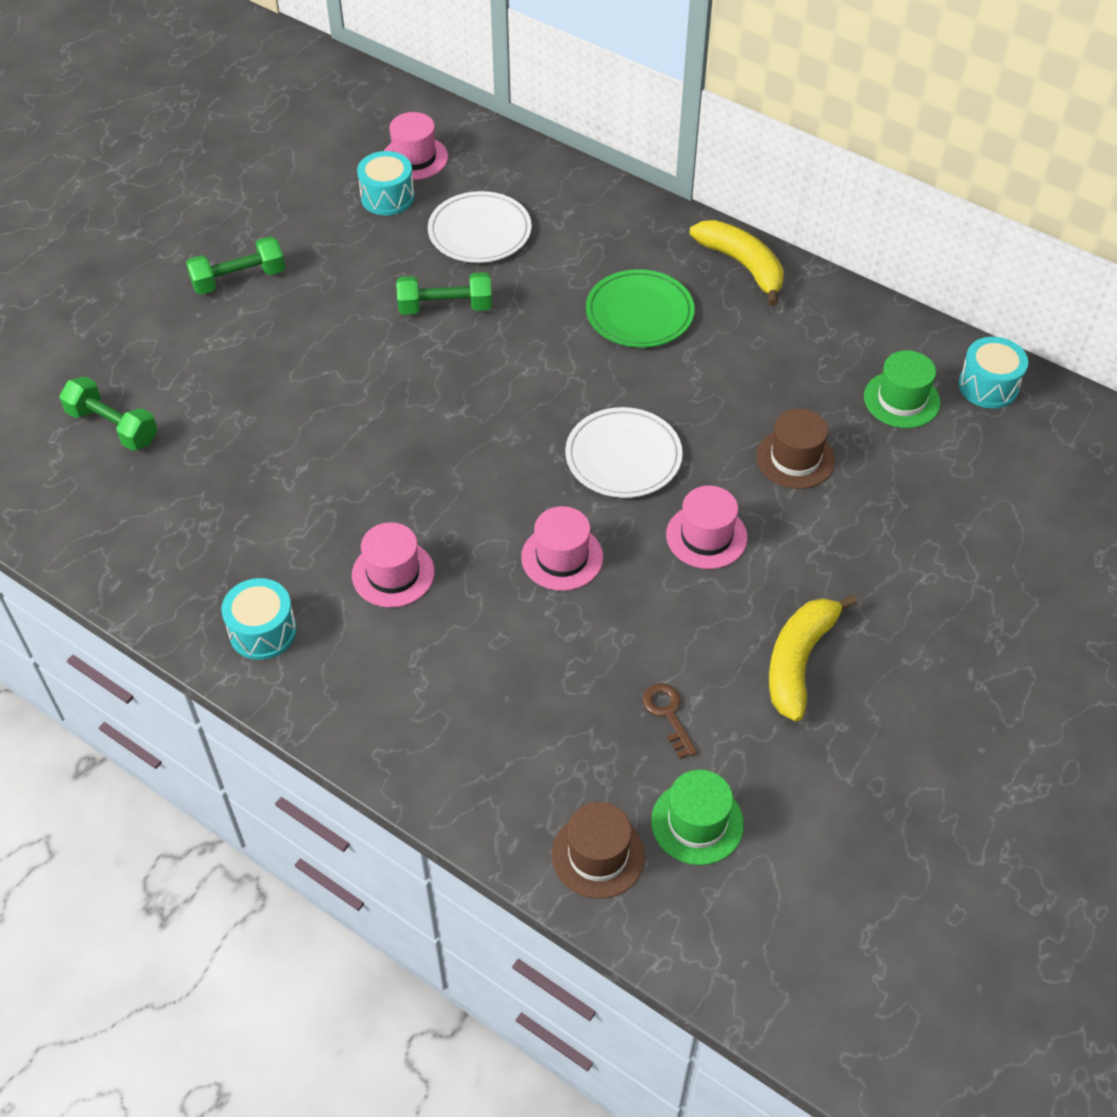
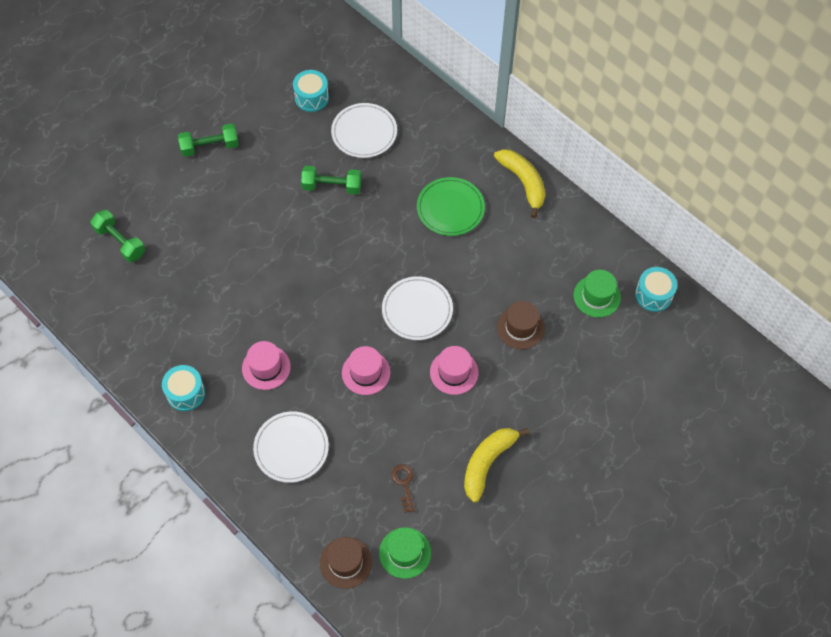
camera: 10 degrees right, 10 degrees up
pink hat [384,112,448,180] -> none
none -> white plate [253,411,329,483]

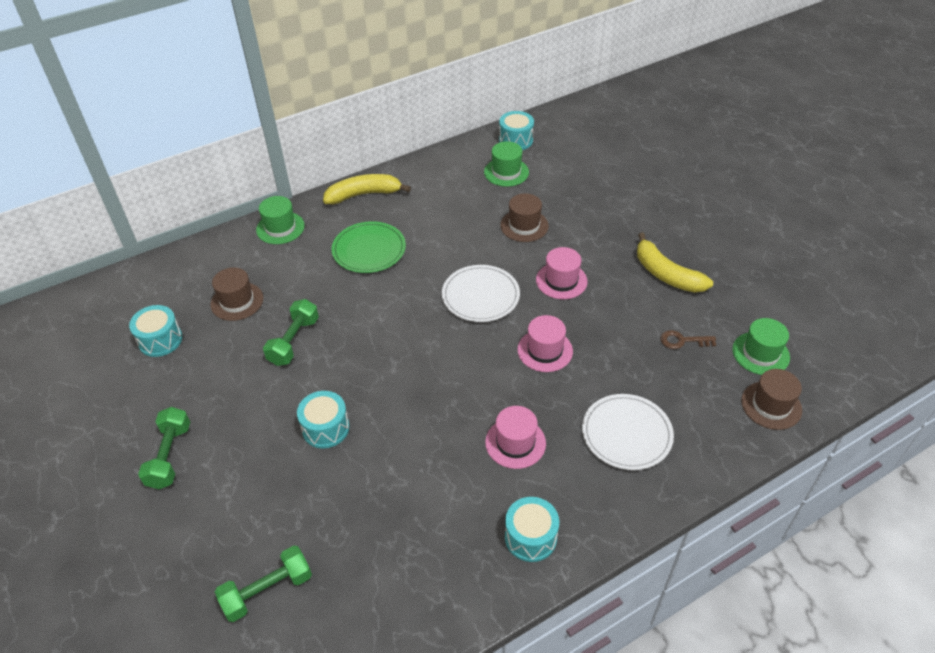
camera: 75 degrees left, 15 degrees down
white plate [331,103,397,158] -> brown hat [211,268,263,321]
none -> green hat [256,196,305,244]
none -> turquoise drum [297,391,349,448]

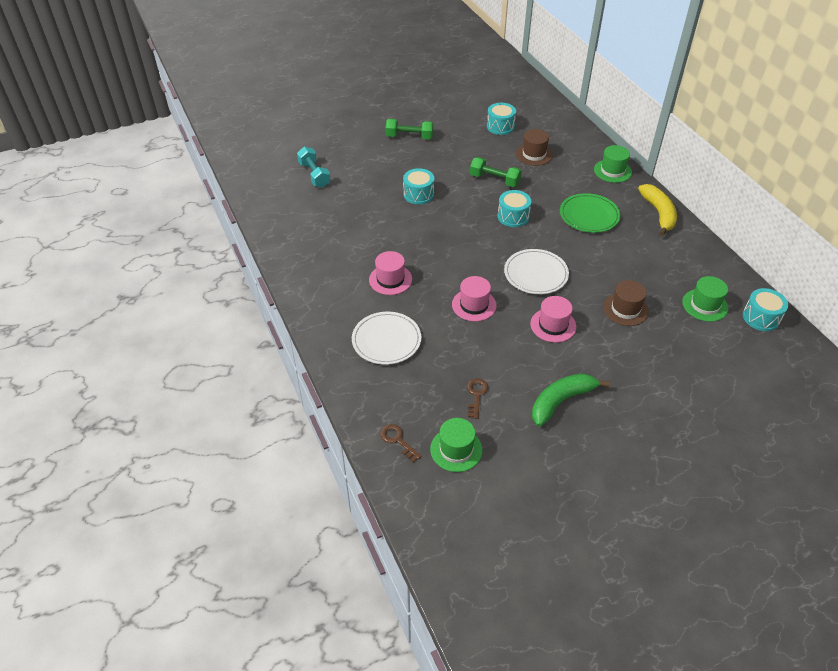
camera: 95 degrees right, 0 degrees up
green dumbbell [215,546,312,622] -> turquoise dumbbell [297,146,331,188]
turquoise drum [505,497,559,562] -> turquoise drum moved to [498,190,531,227]
yellow banana [637,232,713,293] -> green banana [532,373,610,427]
brown hat [741,369,802,430] -> brown key [380,424,422,462]

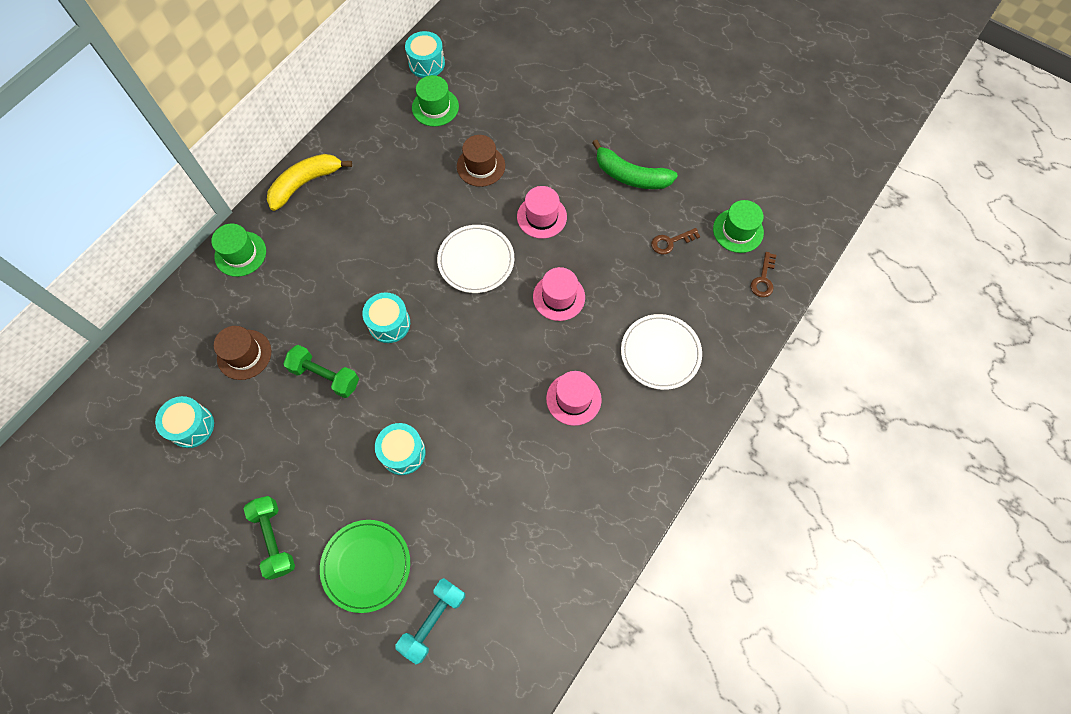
camera: 120 degrees left, 20 degrees up
green dumbbell [470,157,522,187] -> green dumbbell turned 60 degrees counterclockwise [283,345,359,398]
green plate [560,193,620,233] -> green plate moved to [320,520,410,613]

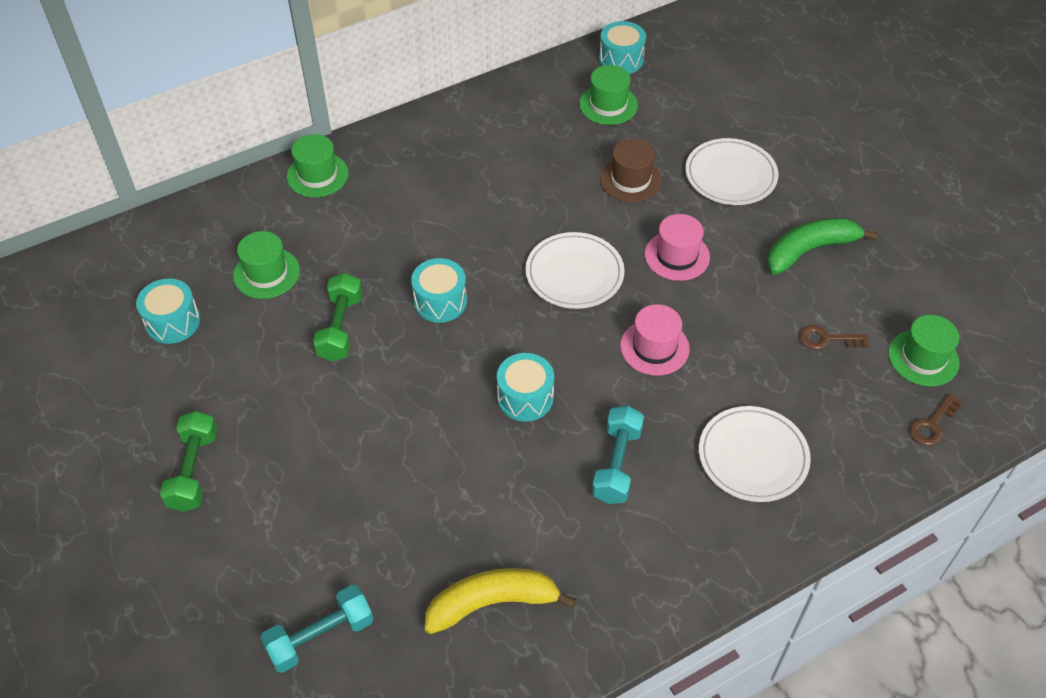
camera: 25 degrees right, 15 degrees down
brown hat [214,326,271,380] -> green hat [233,231,300,299]
yellow banana [267,154,352,211] -> yellow banana moved to [425,568,576,634]
green dumbbell [283,345,359,398] -> green dumbbell turned 45 degrees clockwise [313,273,363,361]
green plate [320,520,410,613] -> none
turquoise drum [375,423,426,475] -> turquoise drum moved to [497,353,554,422]
pink hat [546,371,602,426] -> turquoise dumbbell [592,406,644,504]
green banana [592,139,678,189] -> green banana turned 105 degrees clockwise [767,218,878,275]
none -> white plate [685,138,778,205]

